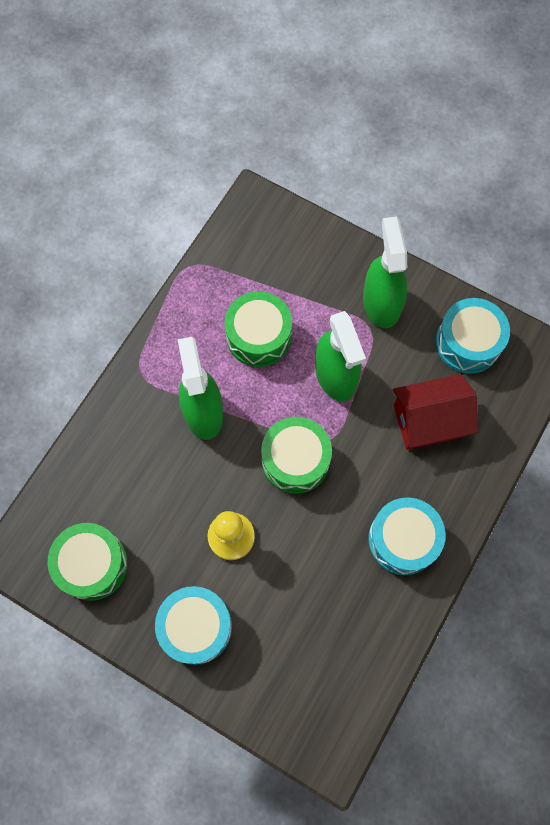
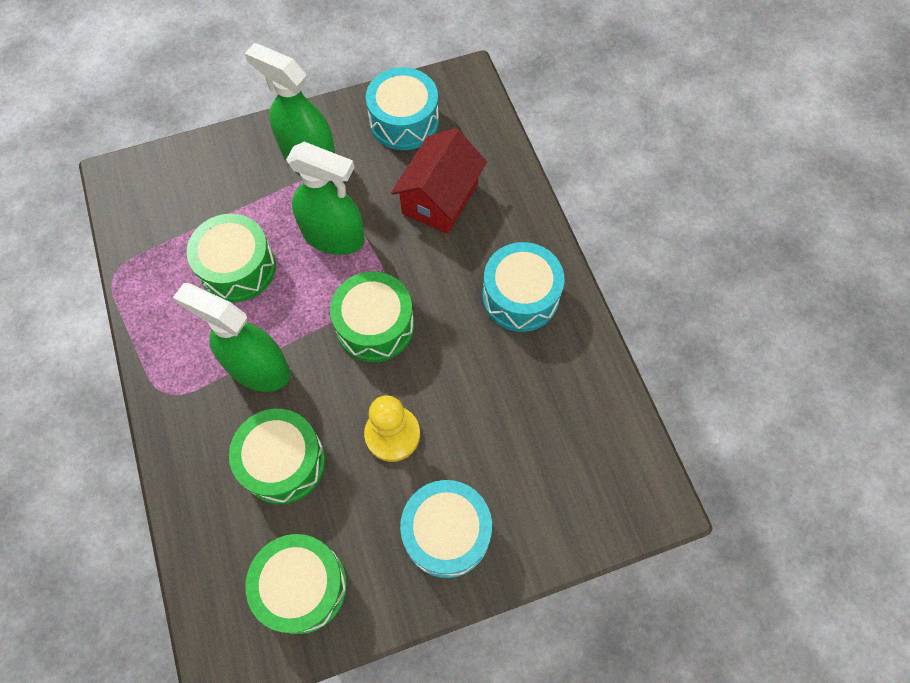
camera: 50 degrees left, 5 degrees down
none -> green drum [229,409,326,504]

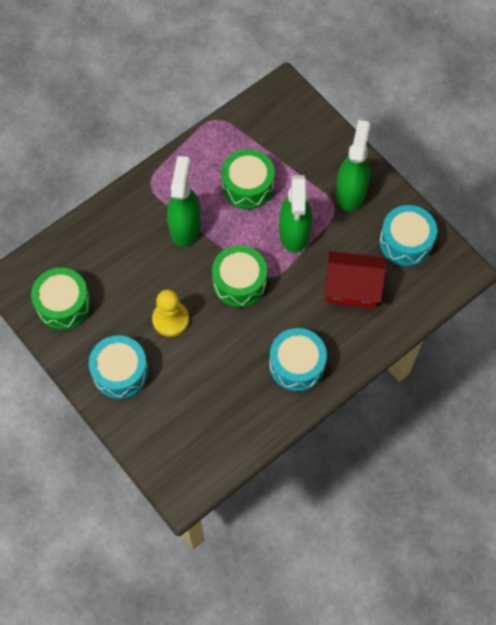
camera: 70 degrees right, 0 degrees up
green drum [229,409,326,504] -> none

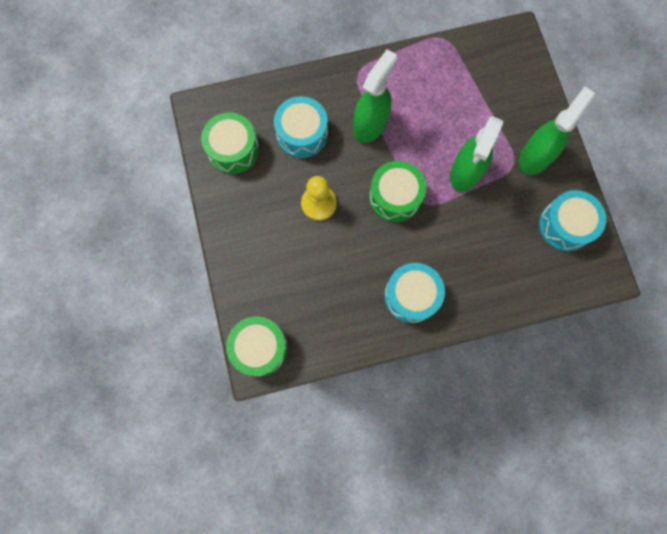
camera: 25 degrees right, 10 degrees up
turquoise drum [89,335,149,399] -> turquoise drum moved to [274,96,328,158]
green drum [221,149,275,209] -> green drum moved to [226,316,288,376]
red house [324,251,386,308] -> none

